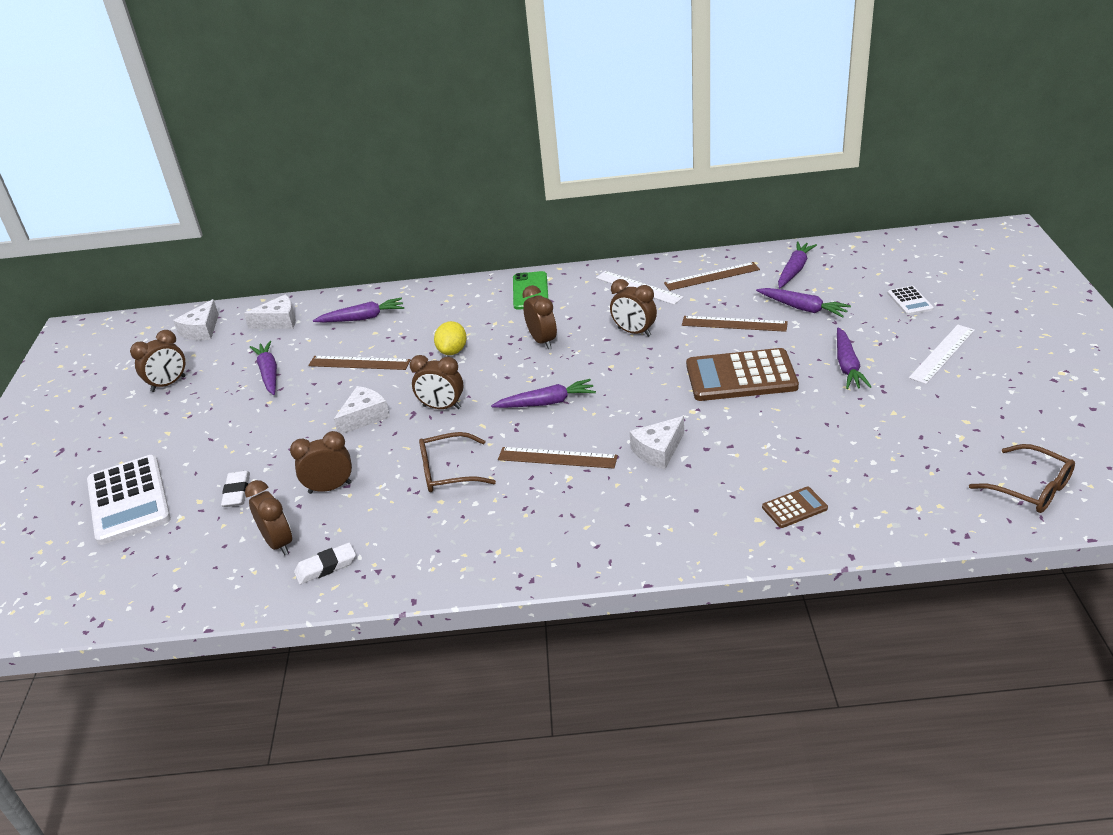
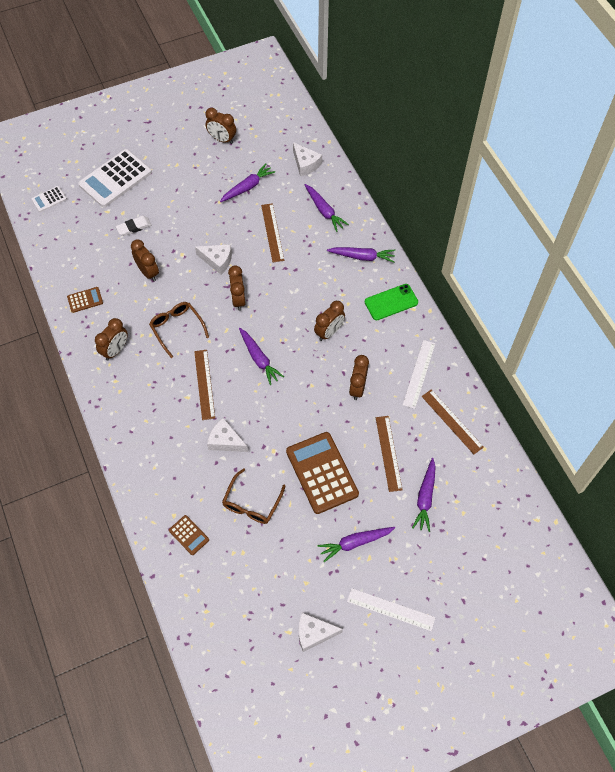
camera: 65 degrees right, 25 degrees up
white cheese [173,299,219,340] -> white cheese moved to [299,613,343,652]
brown clock [245,480,292,555] -> brown clock moved to [95,318,128,360]
white eraser [294,542,356,585] -> brown calculator [67,287,103,313]
yellow lemon [434,321,467,355] -> none
purple carrot [778,241,817,288] -> purple carrot moved to [327,247,395,263]
white calculator [888,286,934,315] -> white calculator moved to [31,186,67,212]
brown glasses [969,444,1075,513] -> brown glasses moved to [222,468,286,524]

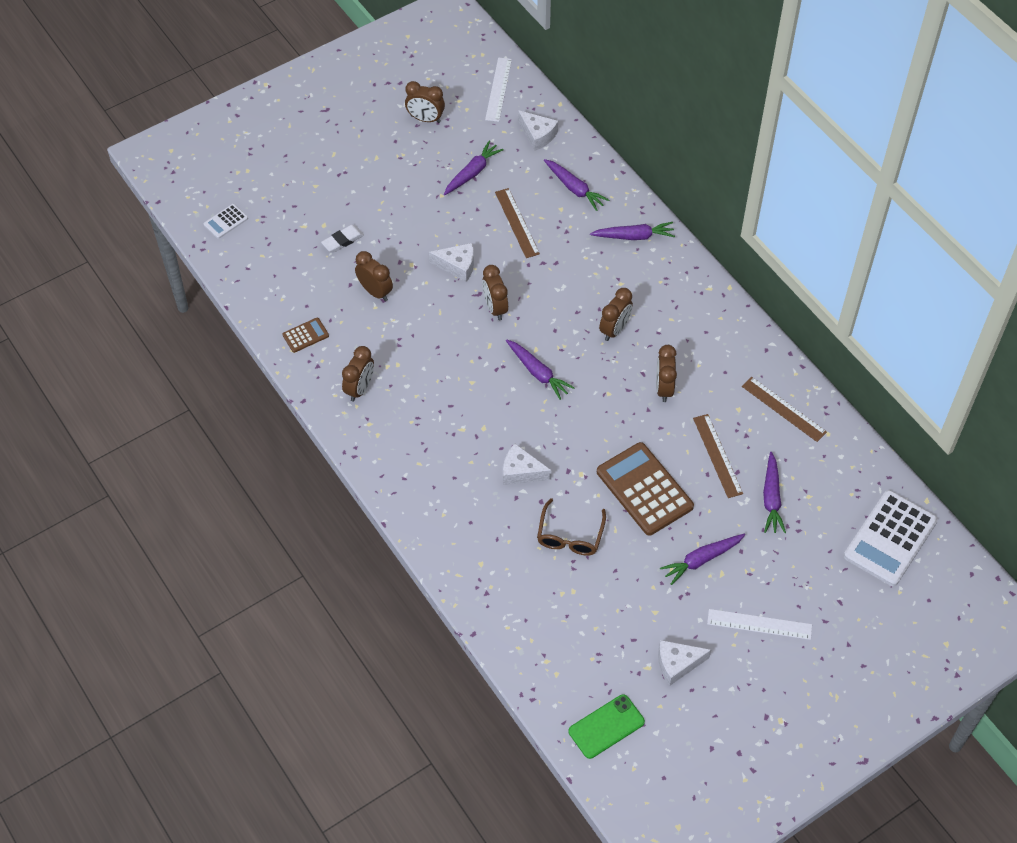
camera: 10 degrees left, 5 degrees down
white calculator [78,149,152,207] -> white calculator moved to [844,490,938,586]
brown glasses [149,302,209,358] -> none
brown calculator [169,515,209,555] -> none
brown ruler [194,350,215,420] -> none
green phone [365,284,418,320] -> green phone moved to [569,694,645,759]
white ruler [403,340,436,409] -> white ruler moved to [485,57,512,122]

